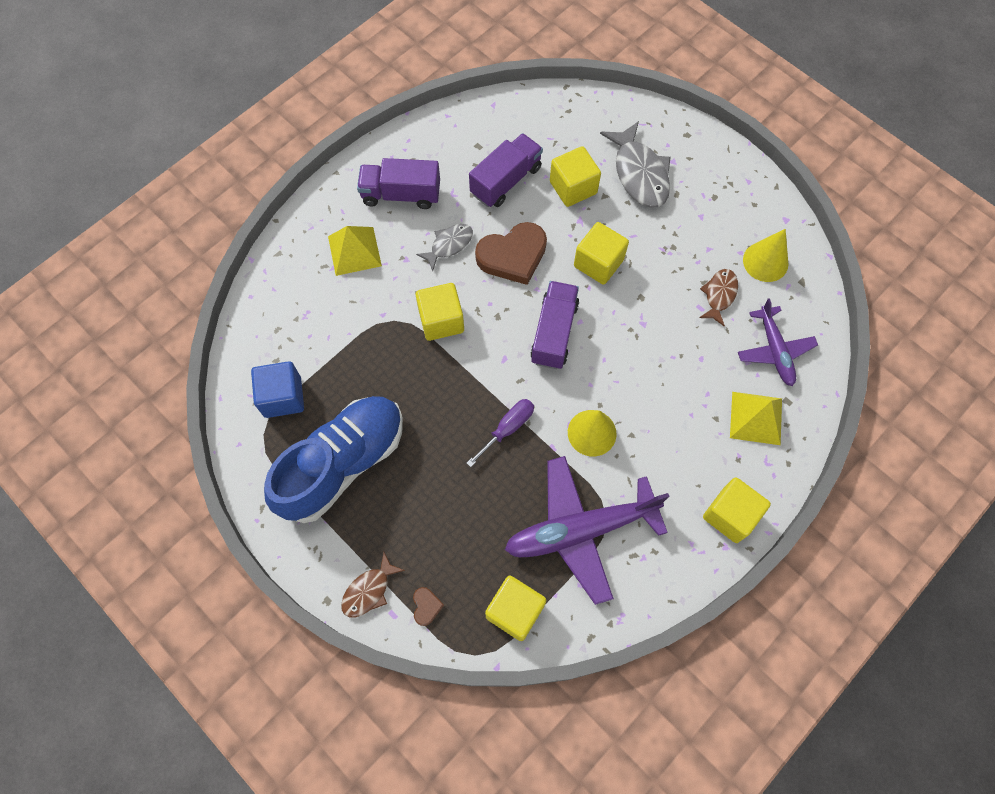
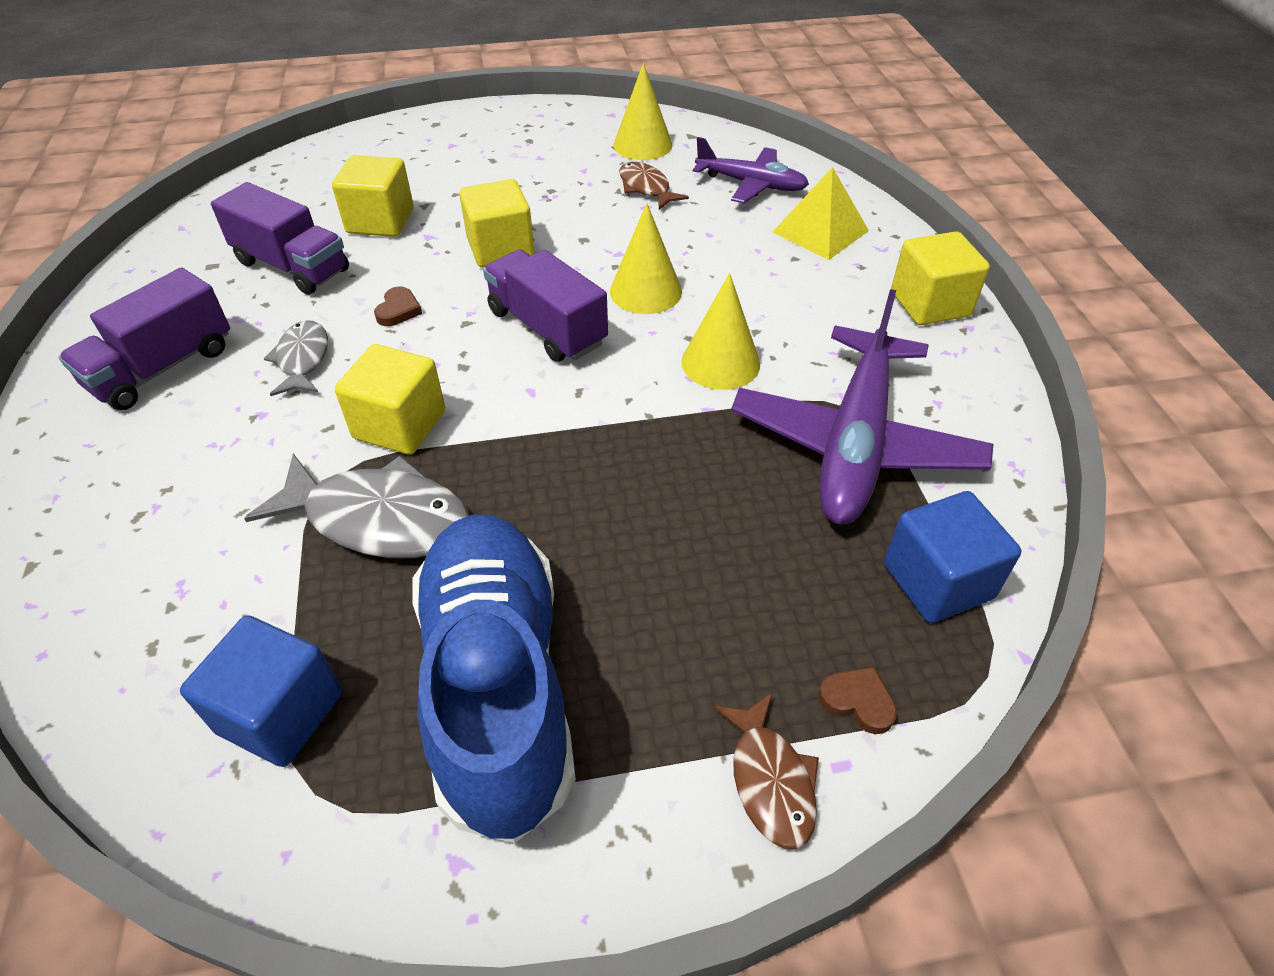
camera: 55 degrees left, 20 degrees down
yellow pyramid [328,226,382,276] -> none
purple screwdriver [466,399,534,467] -> none
purple truck [469,133,543,207] -> purple truck turned 135 degrees clockwise [211,182,349,295]
brown heart [475,222,547,285] -> brown heart [374,287,422,326], size x0.43
yellow cube [485,576,547,641] -> blue cube [884,491,1021,623]
grey fish [600,121,671,208] -> grey fish moved to [244,454,470,558]
none -> yellow cone [610,203,682,314]

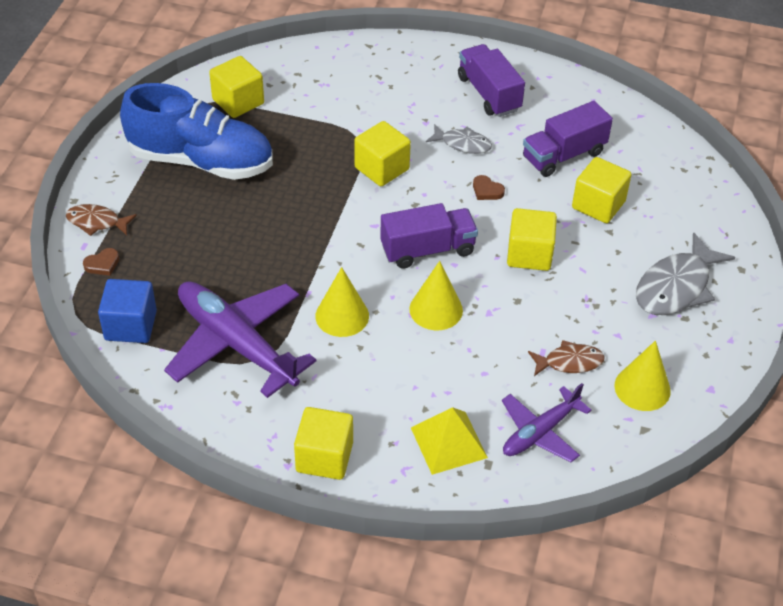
camera: 115 degrees right, 0 degrees up
blue cube [180,615,342,767] -> yellow cube [209,56,264,118]
grey fish [244,454,470,558] -> grey fish moved to [636,232,735,315]

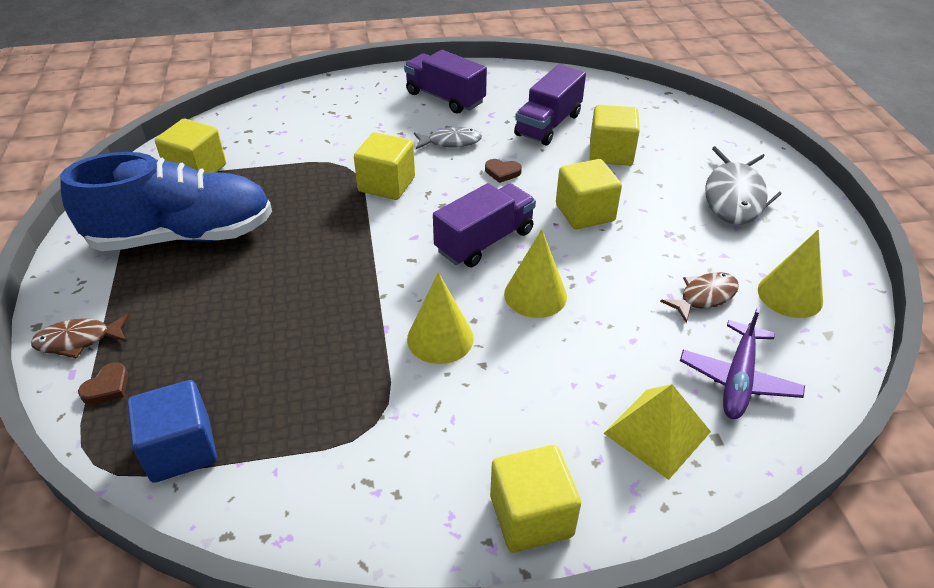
camera: 25 degrees left, 5 degrees down
purple plane [164,281,316,398] -> none

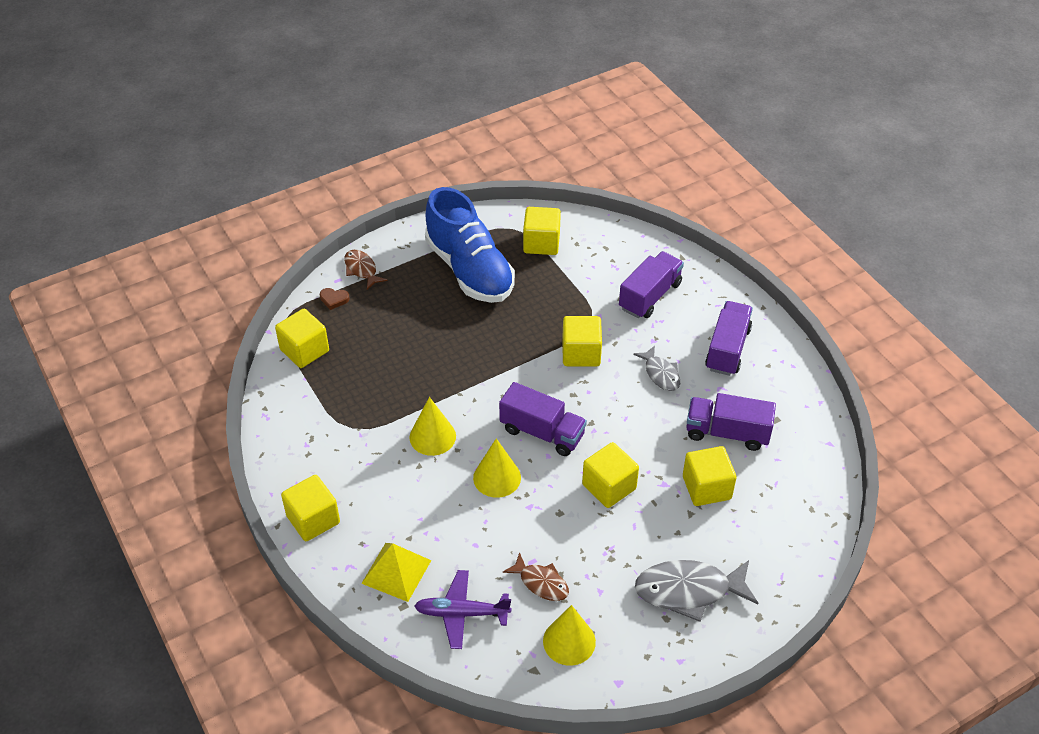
camera: 70 degrees right, 5 degrees up
blue cube [127,380,217,483] -> yellow cube [275,309,329,368]
brown heart [485,159,522,183] -> none
none -> purple truck [619,251,684,318]

